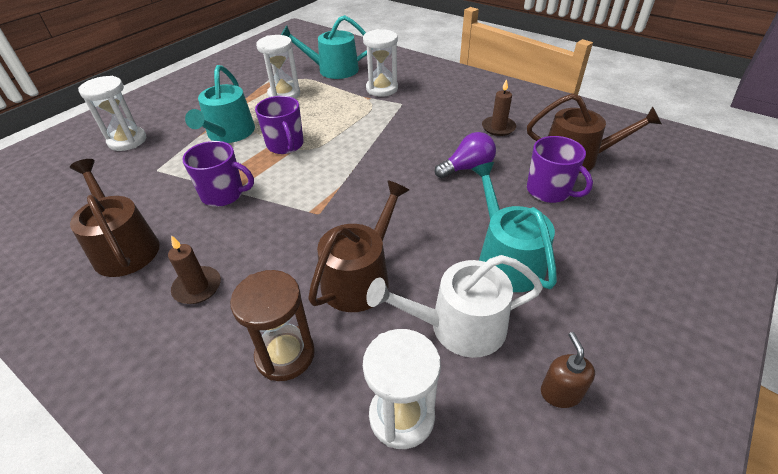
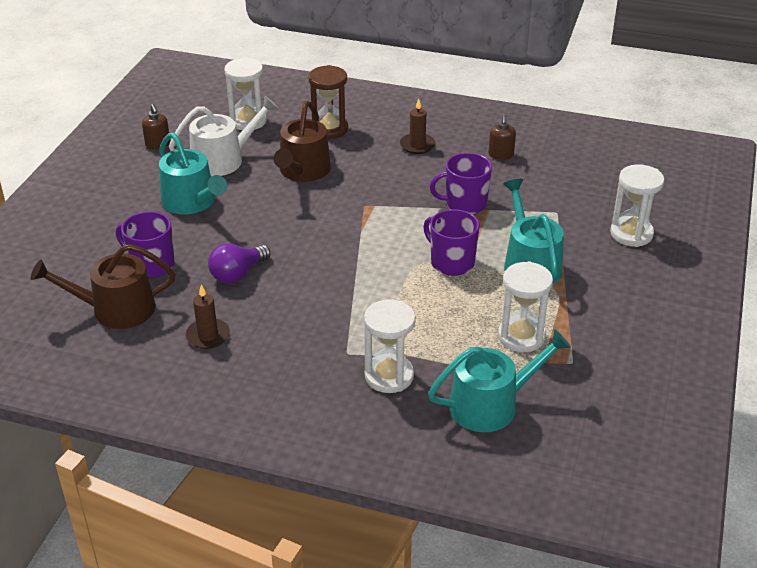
camera: 160 degrees right, 5 degrees down
brown watering can [70,159,160,277] -> brown soap dispenser [488,114,516,160]

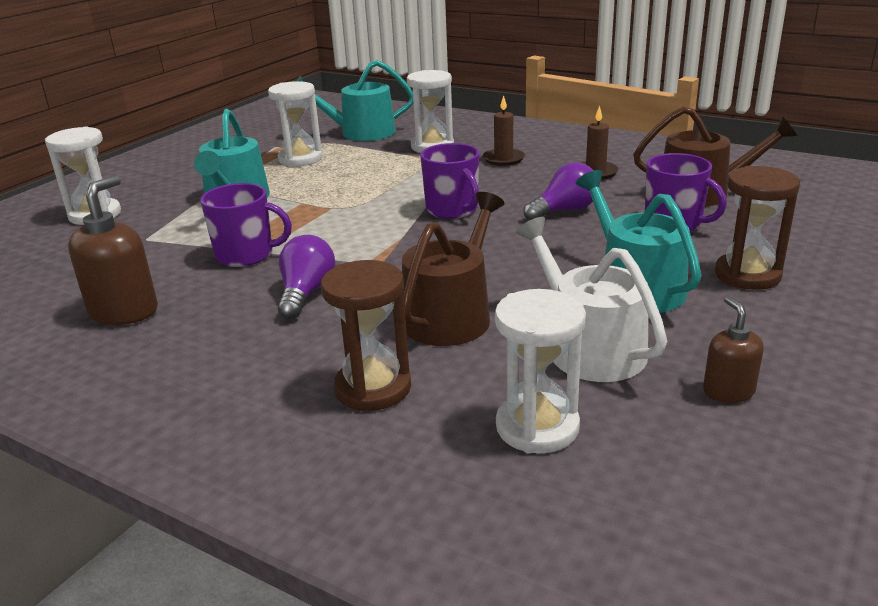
camera: 165 degrees left, 10 degrees down
white watering can [169,95,278,176] -> white watering can turned 75 degrees clockwise [516,217,667,382]
brown candle [400,99,435,154] -> brown candle moved to [483,95,525,166]
purple mug [423,209,480,276] -> purple mug moved to [420,143,479,219]
brown soap dispenser [488,114,516,160] -> brown soap dispenser [68,175,158,325], size x1.71
none -> purple light bulb [278,235,335,319]
none -> brown hourglass [715,166,800,290]

